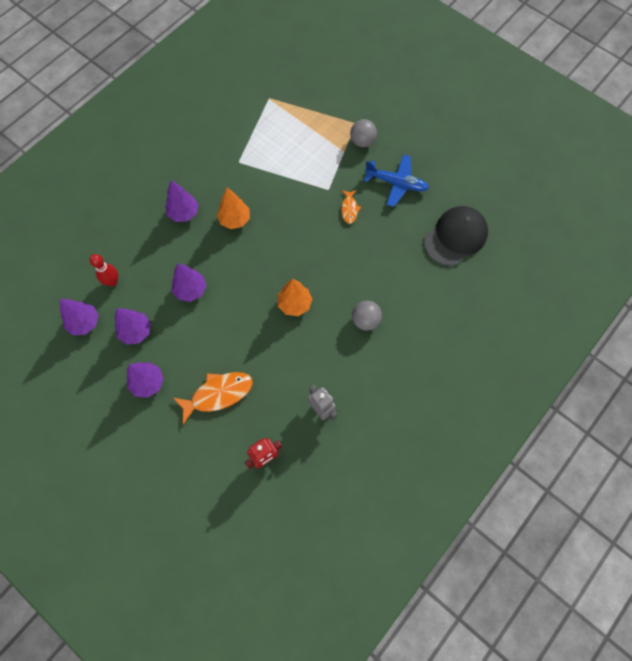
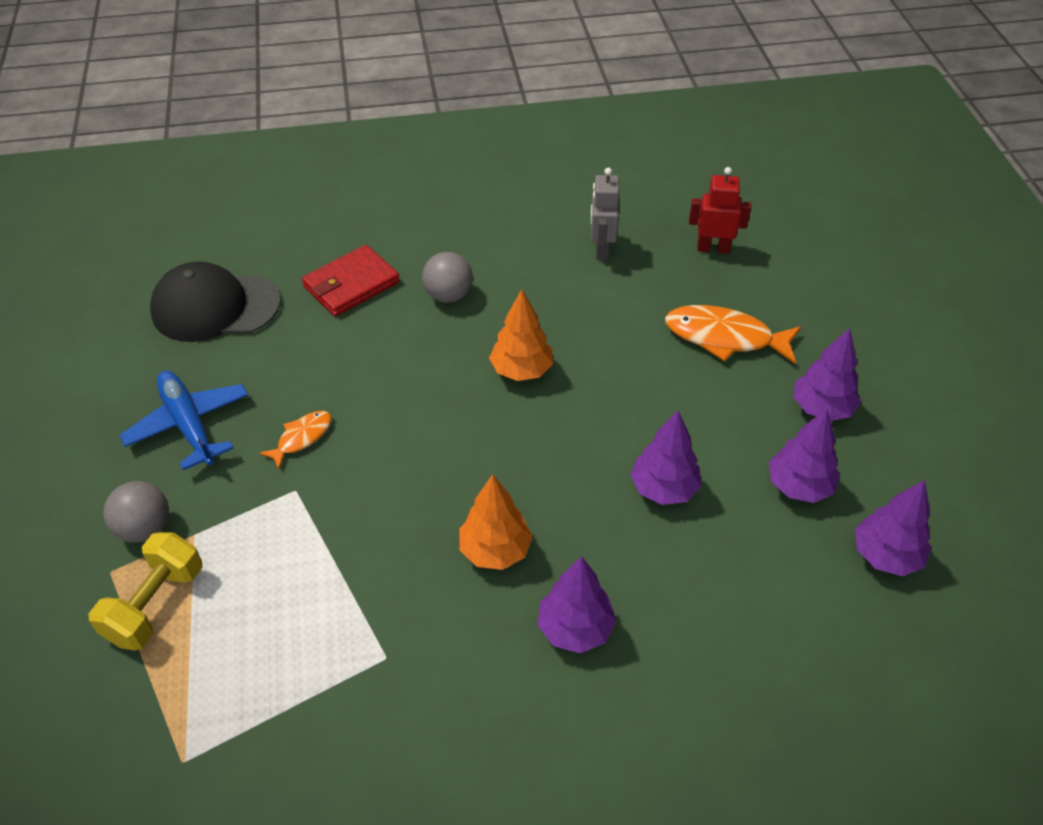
camera: 140 degrees left, 20 degrees down
red bowling pin [89,254,118,286] -> none
none -> yellow dumbbell [88,532,203,650]
none -> red wallet [302,245,400,317]

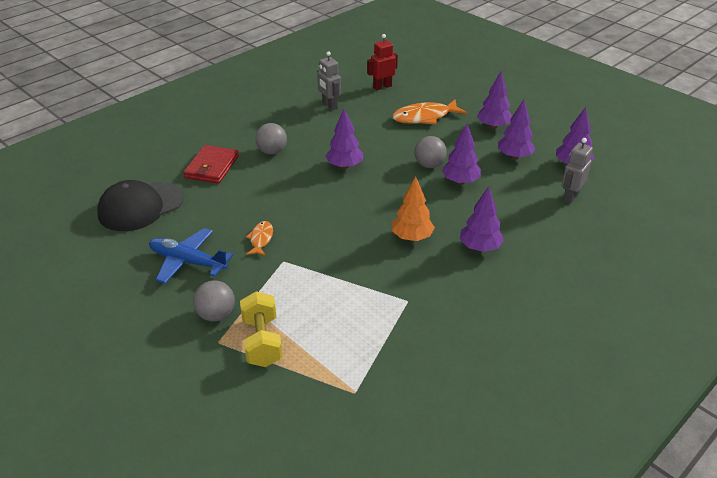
camera: 35 degrees left, 10 degrees down
orange tree [489,289,553,381] -> purple tree [325,109,363,169]
none -> grey ball [414,136,447,168]
none -> grey robot [562,138,593,204]

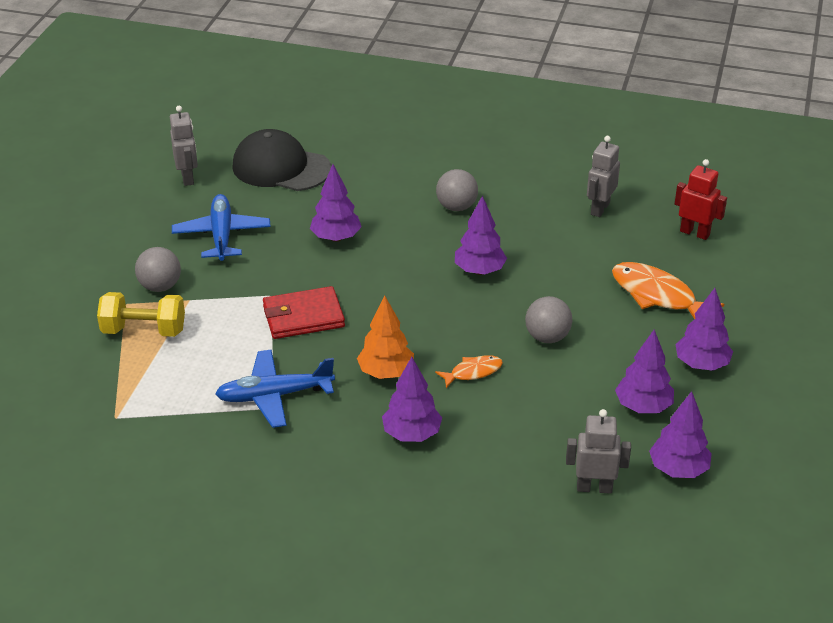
camera: 60 degrees right, 0 degrees up
red wallet [183,145,239,184] -> red wallet moved to [263,286,345,339]
yellow dumbbell [240,291,282,367] -> yellow dumbbell turned 45 degrees clockwise [97,292,185,337]
orange fish [246,221,273,256] -> orange fish moved to [435,355,503,388]
purple tree [442,124,481,185] -> purple tree moved to [310,164,362,242]
none -> grey robot [170,106,198,186]
none -> blue plane [215,350,335,428]

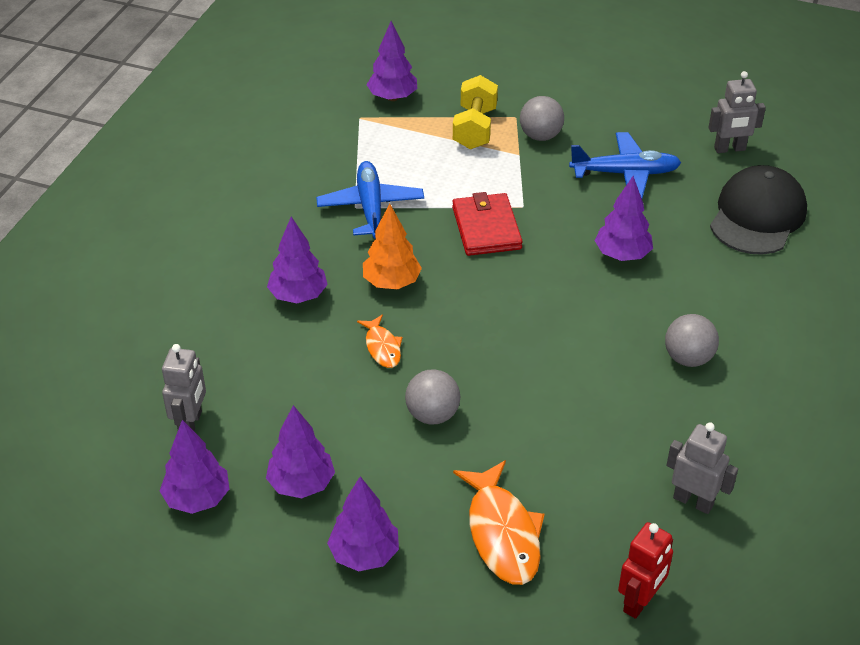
camera: 95 degrees right, 5 degrees up
purple tree [455,195,507,275] -> purple tree moved to [367,21,417,101]
orange fish [612,262,724,319] -> orange fish turned 120 degrees clockwise [453,460,545,585]

